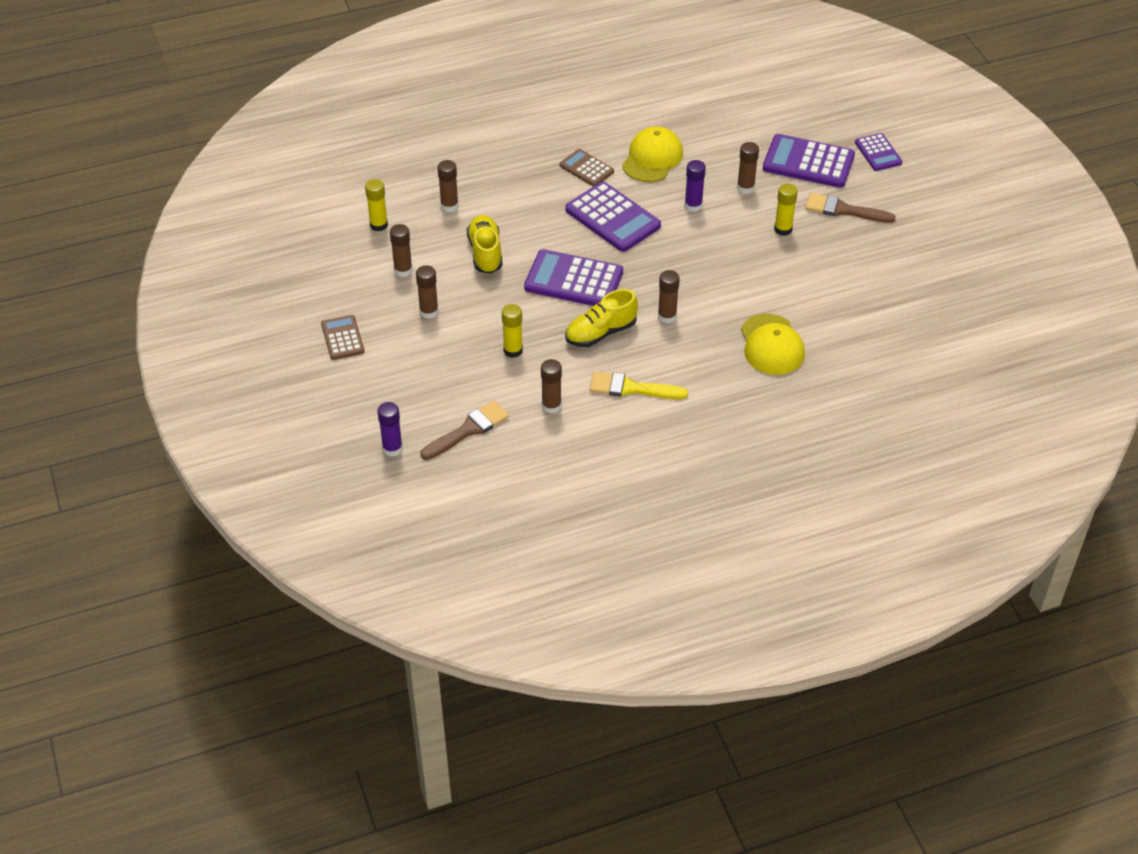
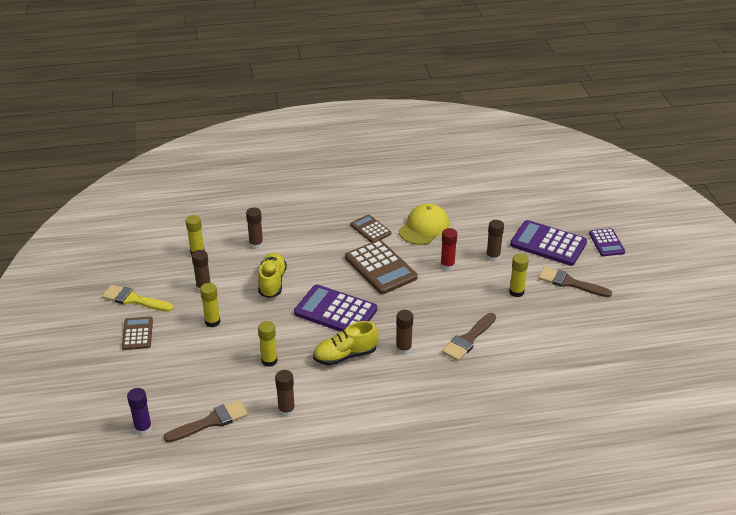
camera: 10 degrees right, 10 degrees down
brown glue stick [416,265,439,319] -> yellow glue stick [200,283,221,327]
purple calculator [565,182,661,252] -> brown calculator [345,240,418,294]
yellow brush [590,371,688,399] -> yellow brush moved to [102,285,173,312]
purple glue stick [685,160,706,212] -> red glue stick [440,228,457,271]
yellow cap [741,314,805,375] -> none
none -> brown brush [442,313,496,361]

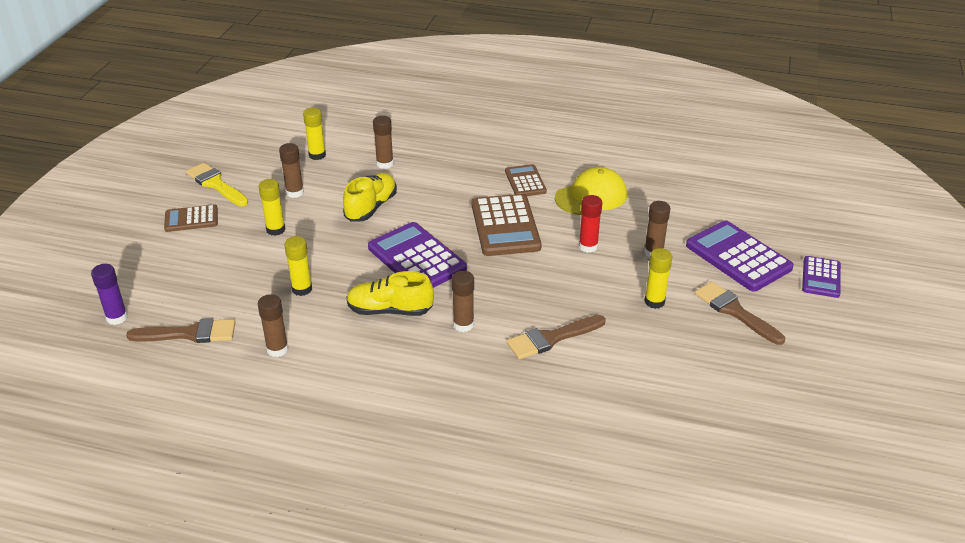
camera: 25 degrees right, 0 degrees up
brown calculator [122,317,153,350] -> brown calculator turned 120 degrees counterclockwise [164,204,218,232]

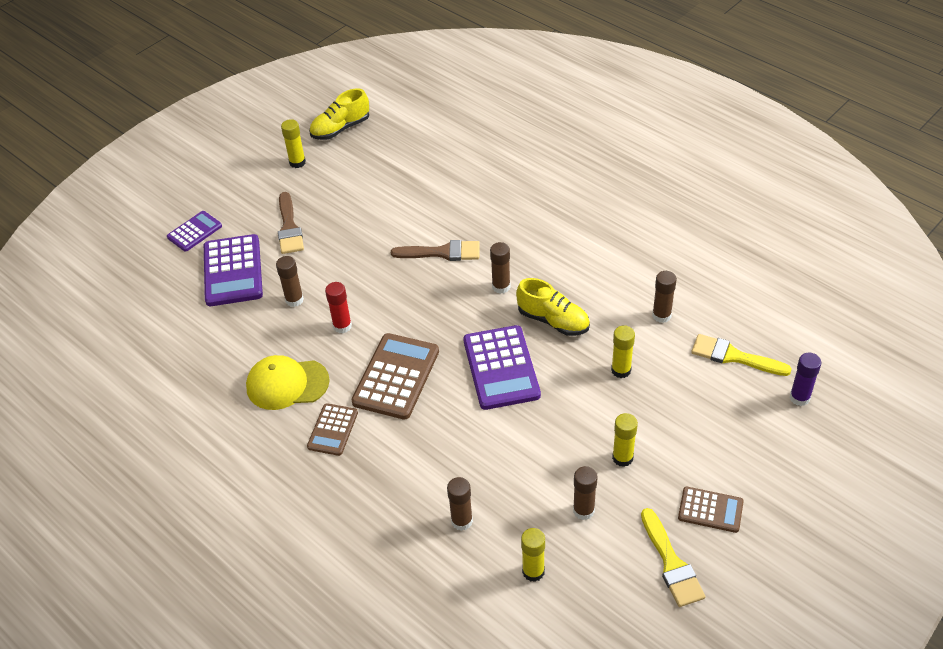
camera: 150 degrees left, 10 degrees up
brown brush [126,319,236,343] -> yellow brush [691,334,791,376]
yellow shoe [343,173,397,221] -> yellow shoe moved to [309,88,369,140]
yellow glue stick [644,248,673,309] -> yellow glue stick moved to [281,119,306,168]

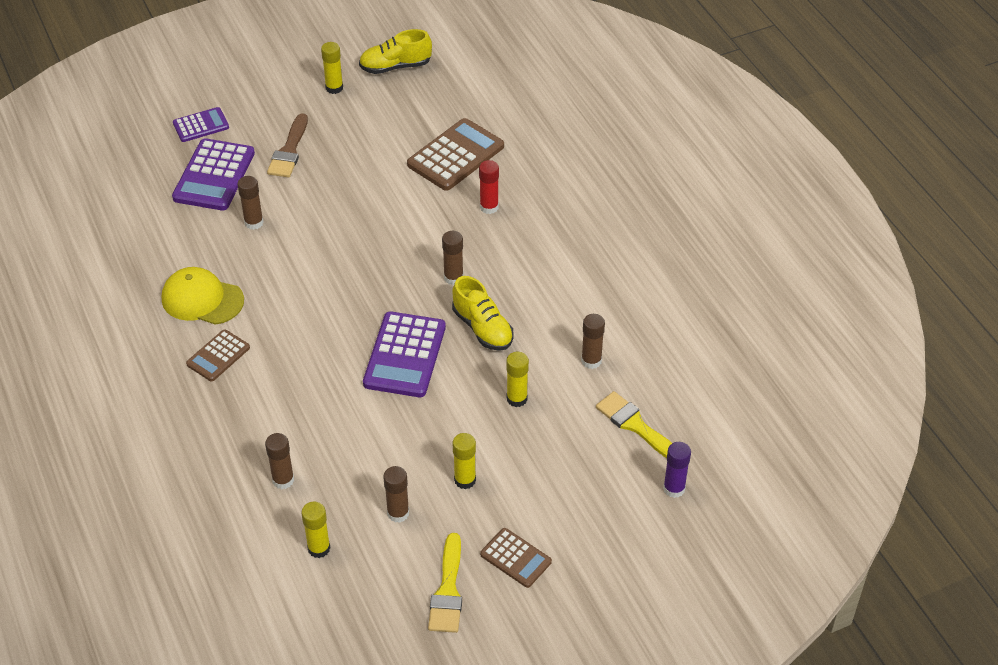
camera: 20 degrees right, 0 degrees up
red glue stick [325,282,352,333] -> red glue stick moved to [479,160,499,214]
brown calculator [351,333,439,420] -> brown calculator moved to [407,118,504,191]
brown brush [391,240,480,261] -> none

